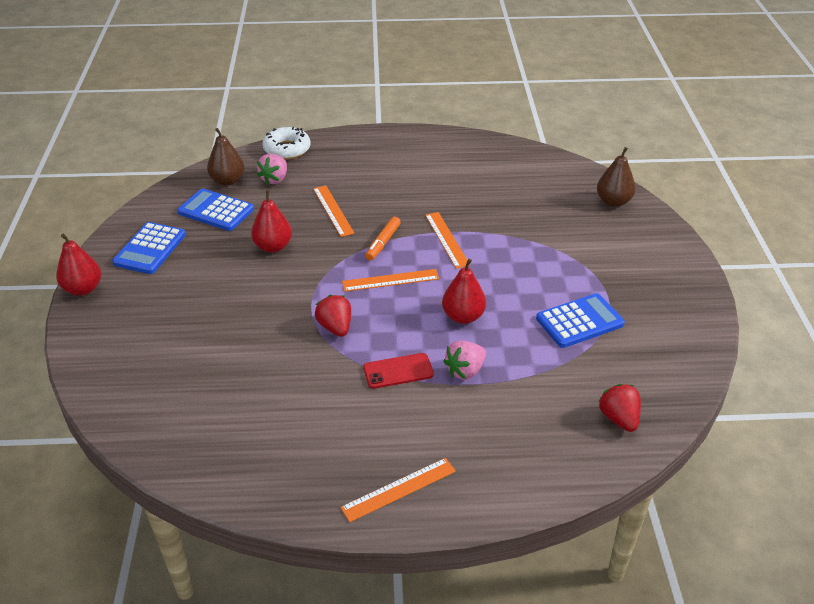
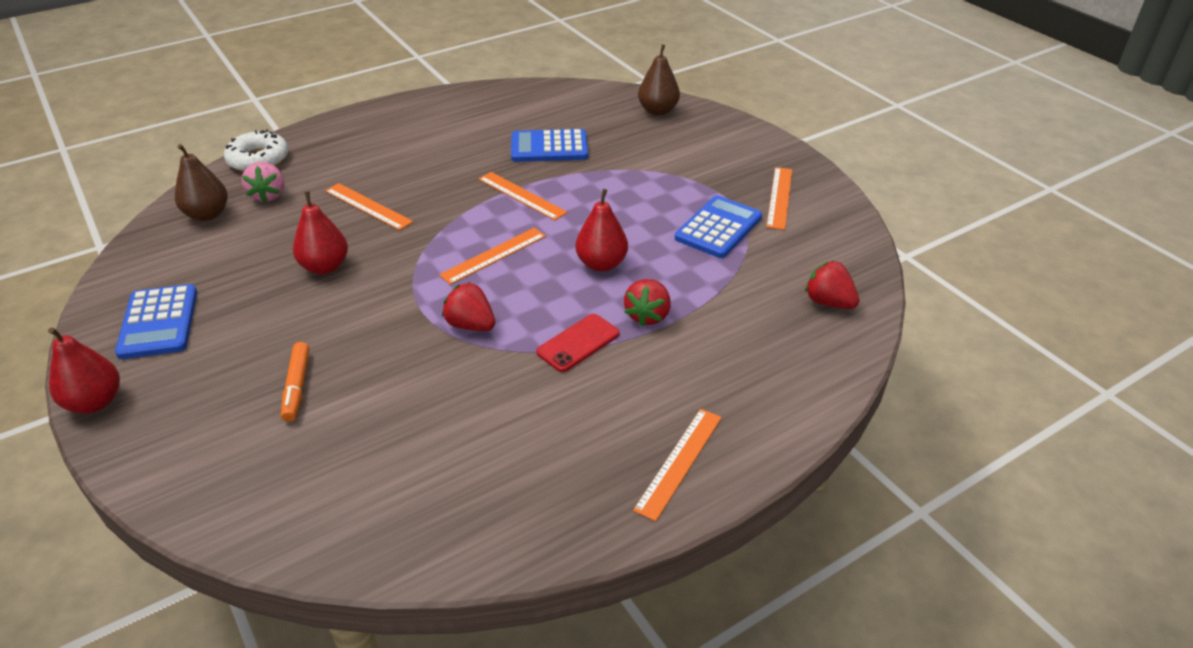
camera: 30 degrees left, 0 degrees up
blue calculator [177,188,254,231] -> blue calculator moved to [511,129,588,162]
orange marker [365,217,401,260] -> orange marker moved to [281,342,309,422]
pink strawberry [443,341,486,380] -> red strawberry [624,279,671,326]
none -> orange ruler [766,167,792,230]

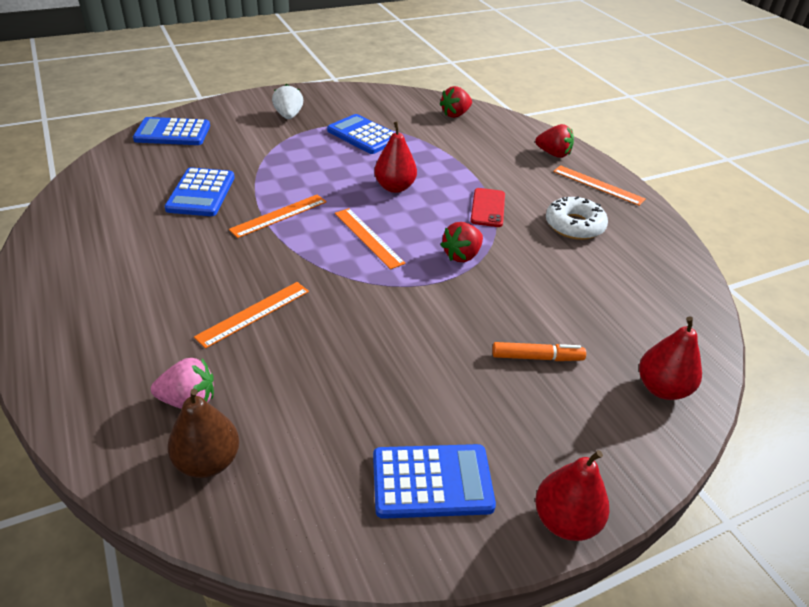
camera: 85 degrees left, 0 degrees up
white donut [224,129,289,172] -> white donut moved to [546,196,608,240]
red pear [293,191,348,274] -> red pear moved to [639,316,702,400]
red phone [536,314,620,372] -> red phone turned 45 degrees clockwise [470,188,505,227]
red strawberry [624,279,671,326] -> red strawberry moved to [535,124,574,158]
brown pear [638,44,680,115] -> blue calculator [133,117,210,145]
orange ruler [766,167,792,230] -> none
none -> white strawberry [272,84,303,119]

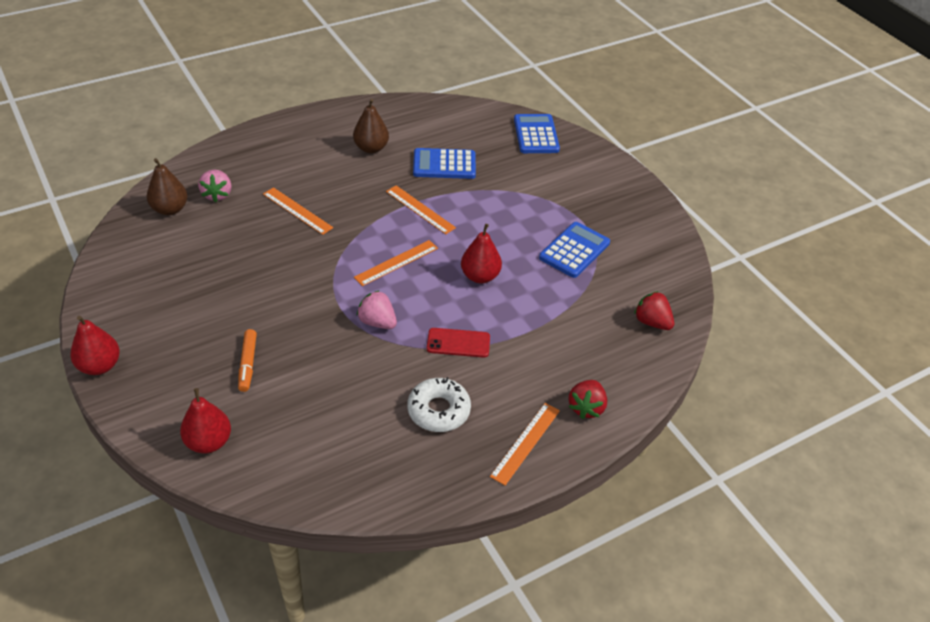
camera: 85 degrees right, 5 degrees up
white strawberry [272,84,303,119] -> none
blue calculator [373,444,496,519] -> none
red strawberry [441,222,483,262] -> pink strawberry [357,290,397,329]
none -> brown pear [353,99,389,153]

